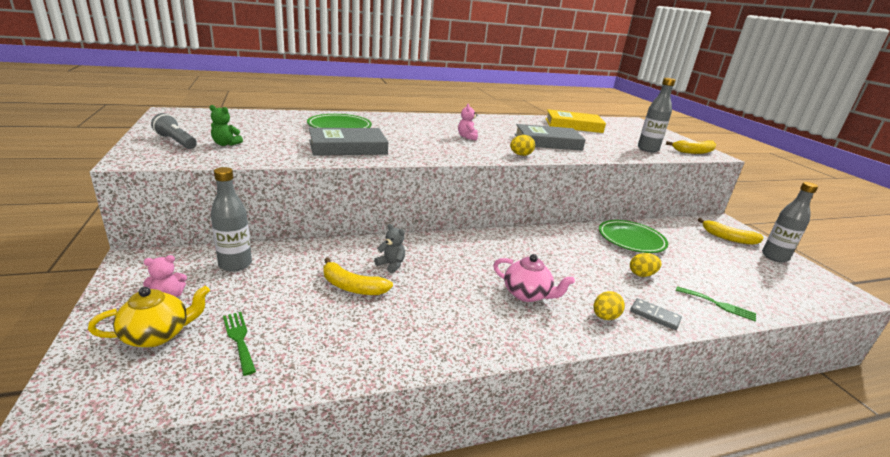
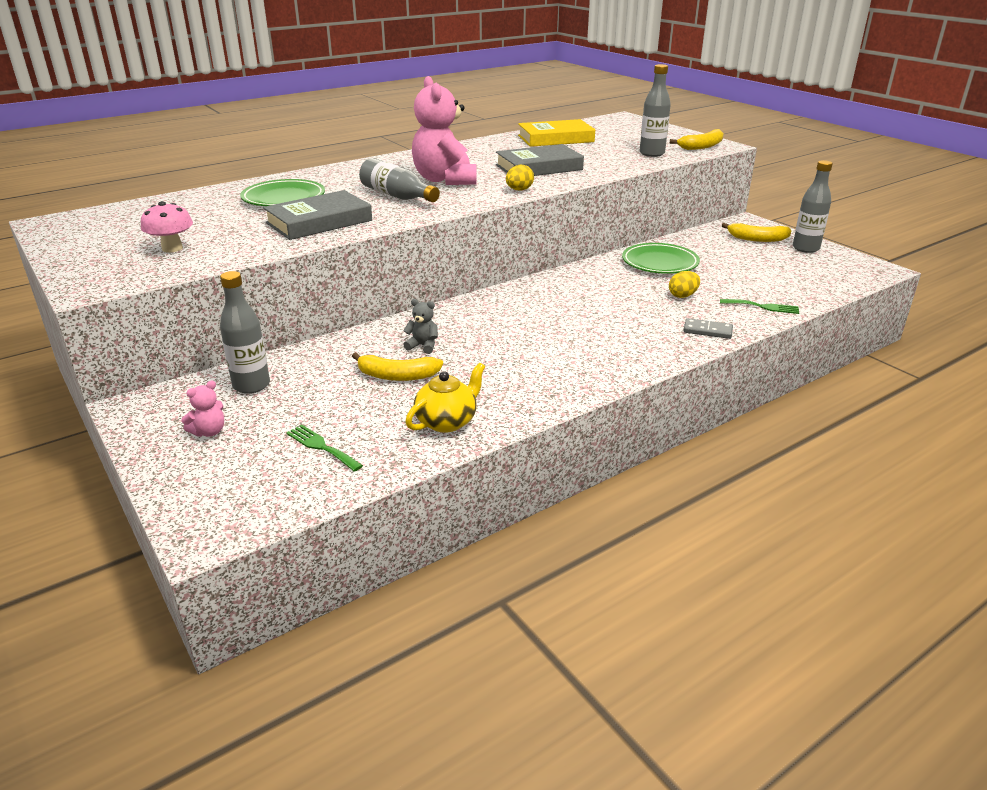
camera: 15 degrees left, 5 degrees up
yellow teapot [88,286,210,347] -> yellow teapot moved to [405,363,485,433]
grey flashlight [151,113,197,149] -> none
green teddy bear [209,105,243,146] -> pink mushroom [141,201,193,253]
pink teddy bear [458,104,478,140] -> pink teddy bear [412,76,477,185], size x2.37
pink teapot [493,254,575,302] -> none
yellow egg [593,291,625,320] -> none
none -> grey bottle [359,158,440,202]

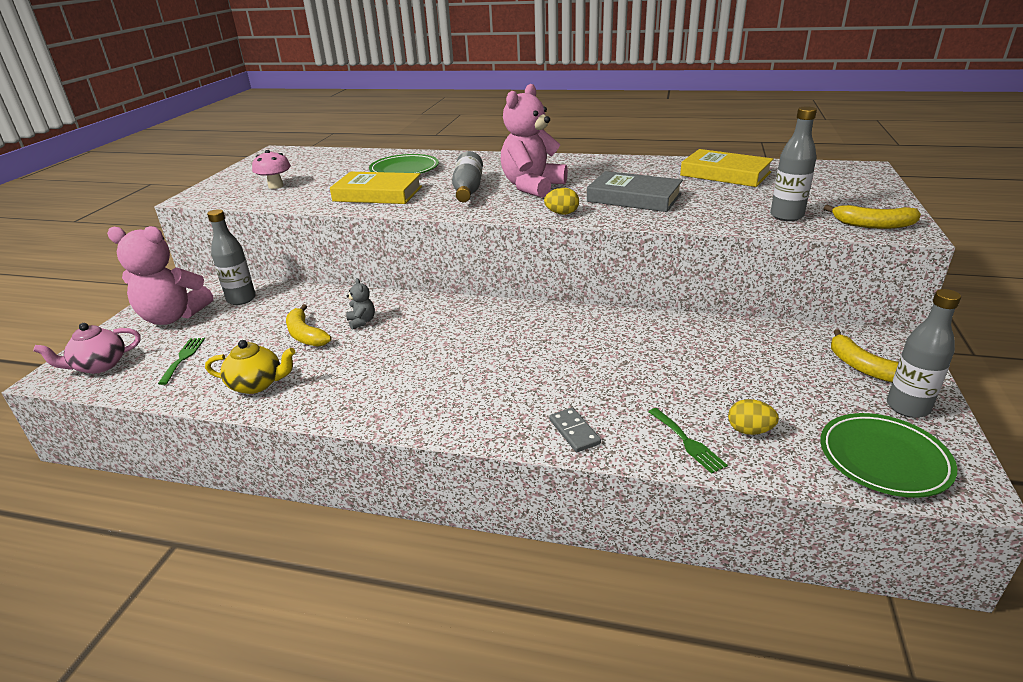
camera: 50 degrees right, 0 degrees up
pink teddy bear [181,380,224,437] -> pink teddy bear [107,226,213,325], size x2.37
grey book [263,190,372,240] -> yellow book [330,172,422,204]
green plate [622,243,700,274] -> green plate moved to [820,413,957,498]
yellow egg [669,271,700,298] -> yellow egg moved to [728,399,779,435]
none -> pink teapot [33,323,141,374]

